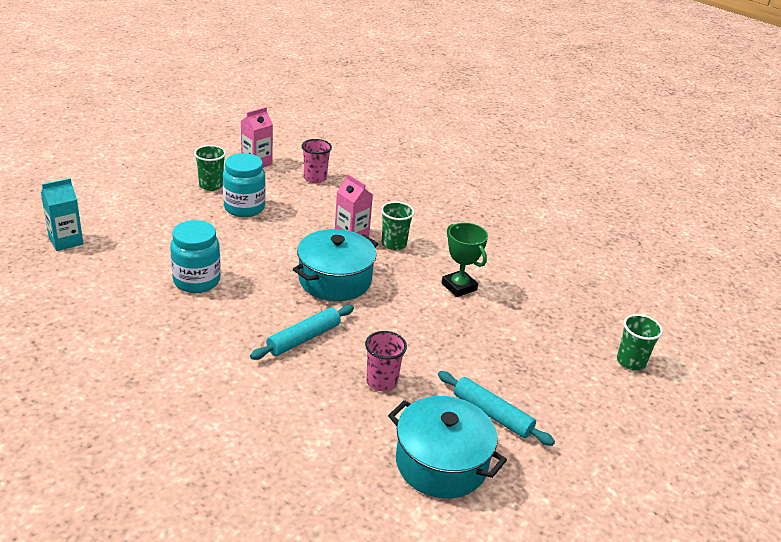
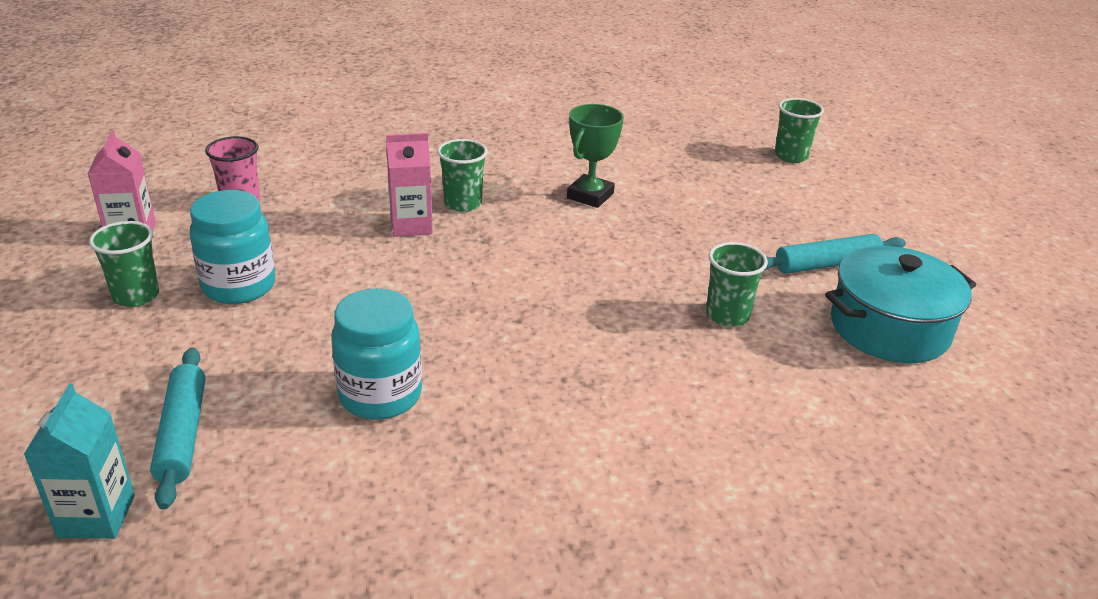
camera: 55 degrees left, 0 degrees up
turquoise rolling pin [250,305,354,360] -> turquoise rolling pin moved to [150,348,206,510]
turquoise pot [293,229,378,301] -> none
pink cup [365,331,407,391] -> green cup [706,242,768,327]
green trophy [442,223,488,297] -> green trophy turned 60 degrees counterclockwise [567,104,624,208]

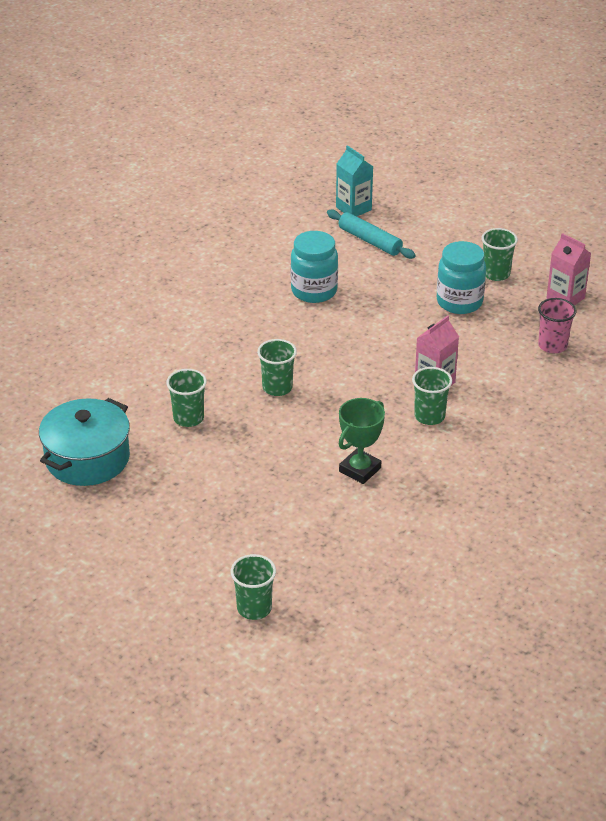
camera: 145 degrees right, 5 degrees up
green trophy [567,104,624,208] -> green trophy turned 45 degrees clockwise [339,398,385,484]
turquoise rolling pin [765,234,906,274] -> none
none -> green cup [257,339,297,396]

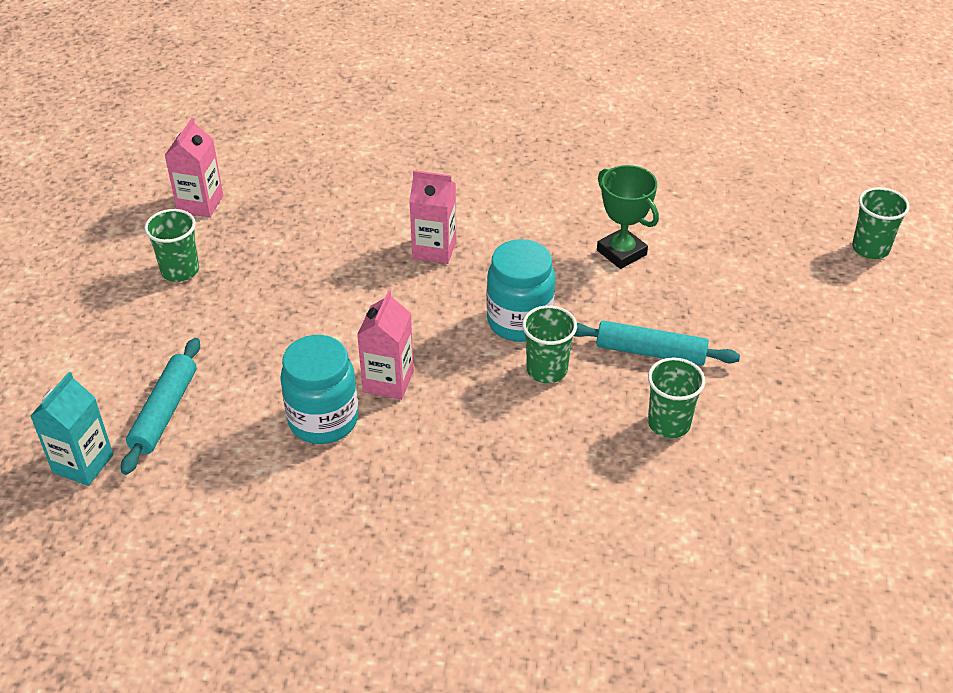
camera: 120 degrees left, 5 degrees up
turquoise pot [39,398,130,486] -> none
green trophy [339,398,385,484] -> green trophy turned 45 degrees clockwise [597,165,659,269]
green cup [412,367,452,425] -> none
turquoise jar [437,241,486,314] -> turquoise jar moved to [486,239,555,342]
pink cup [538,298,577,353] -> none
none -> pink carton [357,290,414,400]
none -> turquoise rolling pin [574,321,740,366]

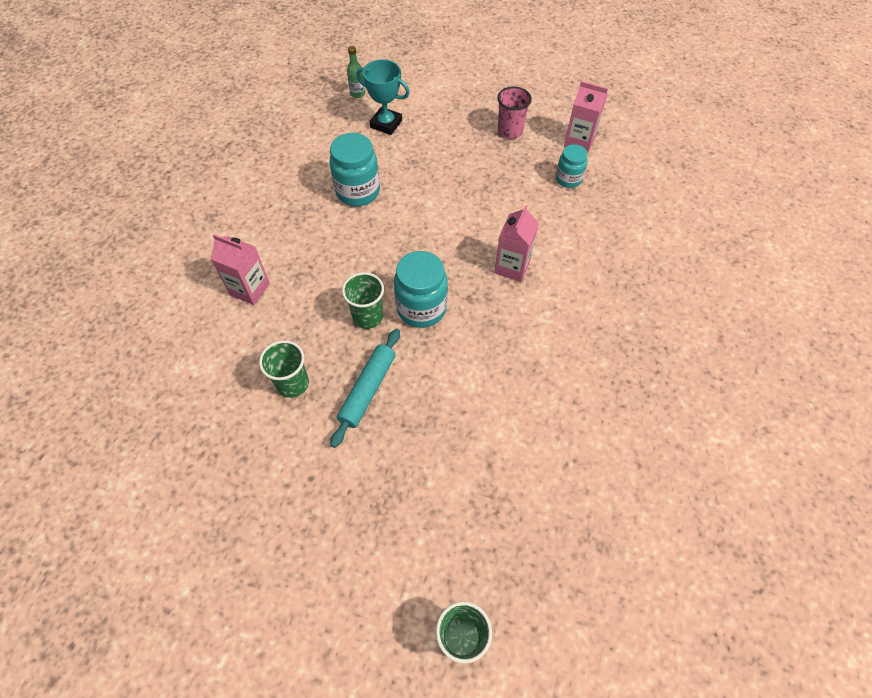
camera: 100 degrees right, 15 degrees up
turquoise carton [31,372,113,486] -> green bottle [347,46,365,98]
turquoise rolling pin [121,338,200,475] -> turquoise trophy [356,59,410,135]
green cup [144,209,199,282] -> pink cup [497,87,532,139]
pink carton [357,290,414,400] -> pink carton moved to [211,234,270,305]
green trophy [597,165,659,269] -> none
none -> turquoise jar [556,144,588,188]

